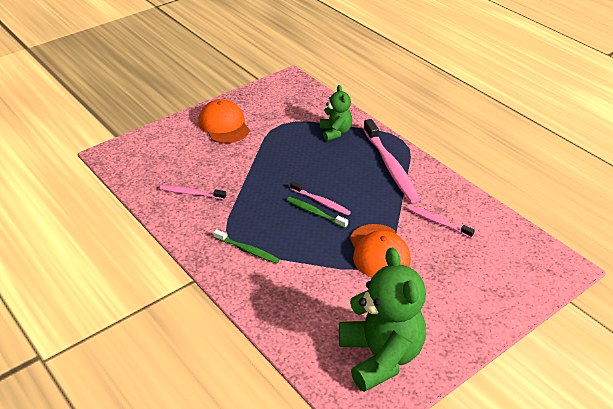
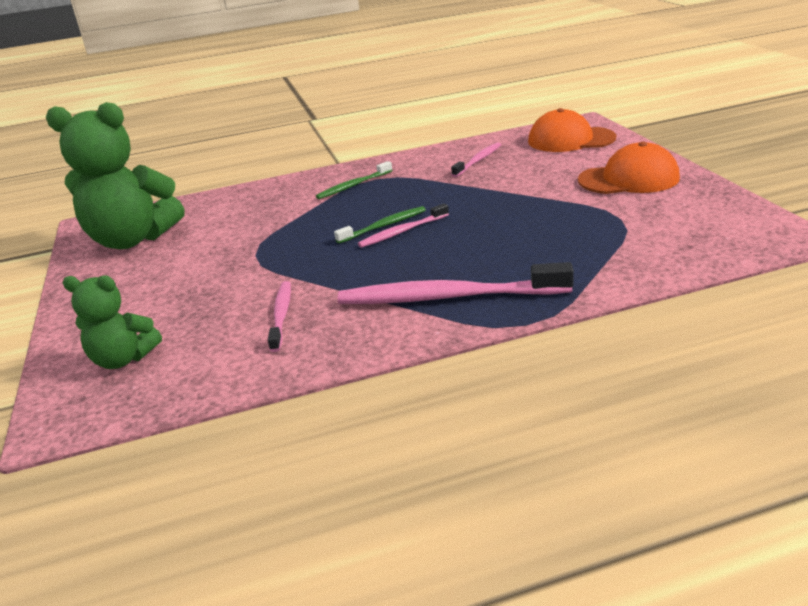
camera: 115 degrees right, 10 degrees down
green teddy bear [320,85,352,141] -> green teddy bear moved to [63,276,162,369]
orange cap [350,224,411,277] -> orange cap moved to [528,108,616,152]
pink toothbrush [407,205,475,238] -> pink toothbrush turned 60 degrees counterclockwise [268,281,291,352]

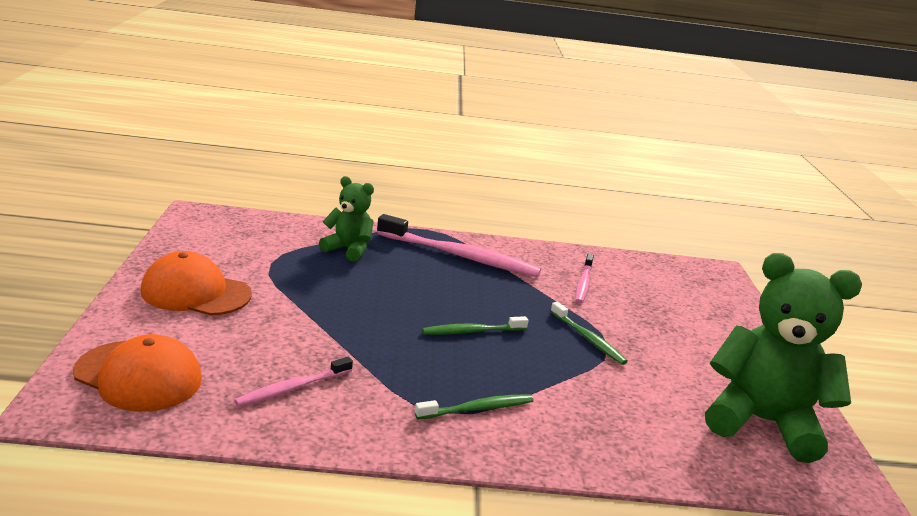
camera: 170 degrees left, 5 degrees down
green teddy bear [63,276,162,369] -> green teddy bear moved to [319,176,374,262]
pink toothbrush [358,203,449,248] -> none
none -> green toothbrush [550,302,628,365]

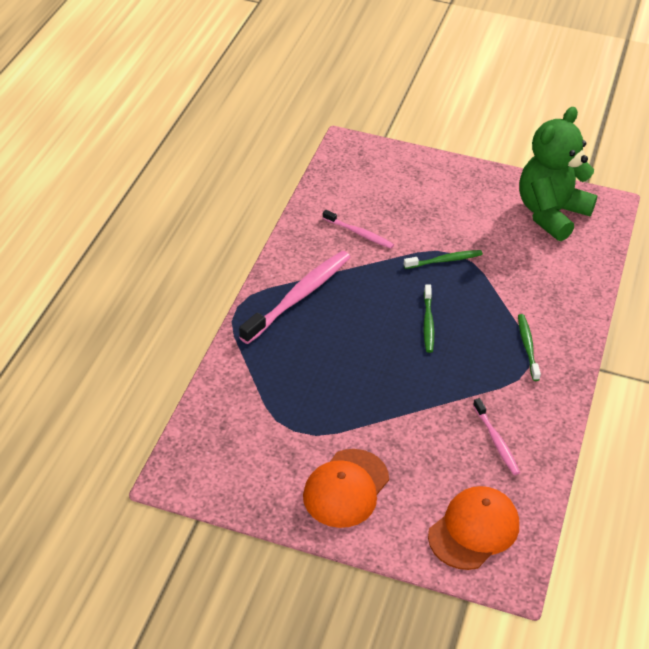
camera: 70 degrees left, 20 degrees up
green teddy bear [319,176,374,262] -> none

